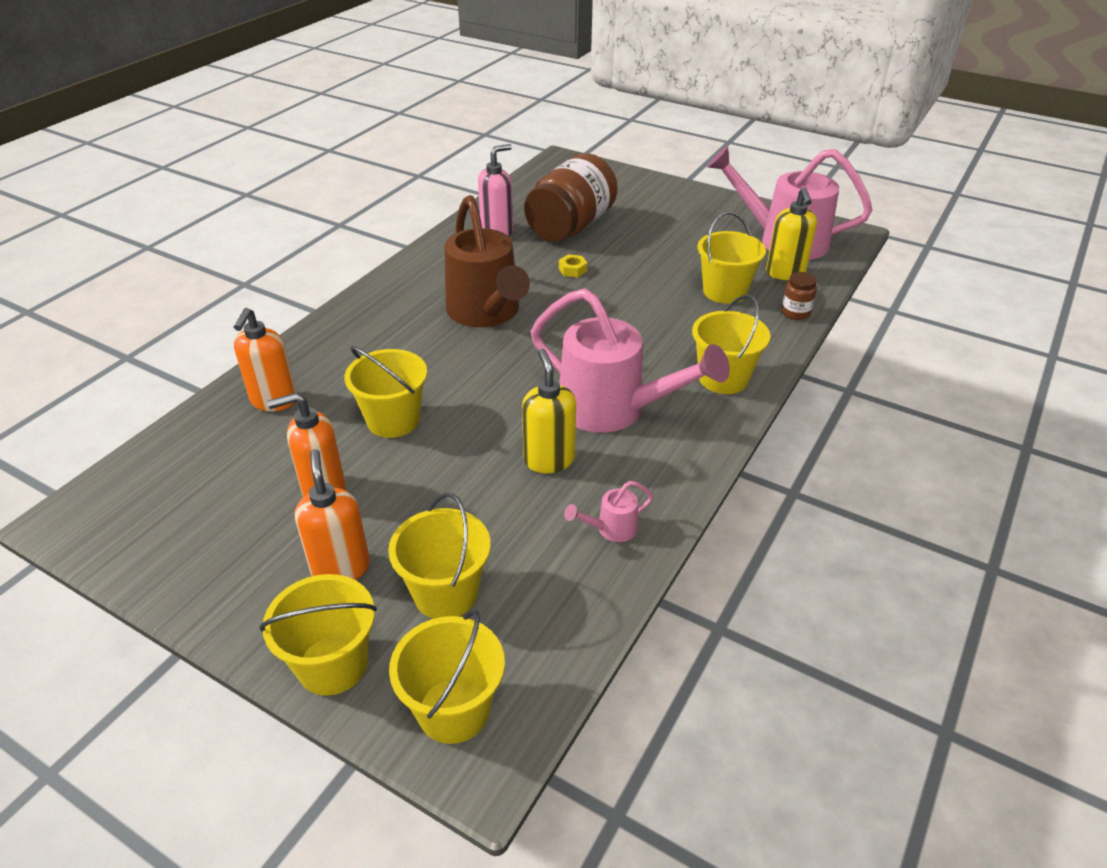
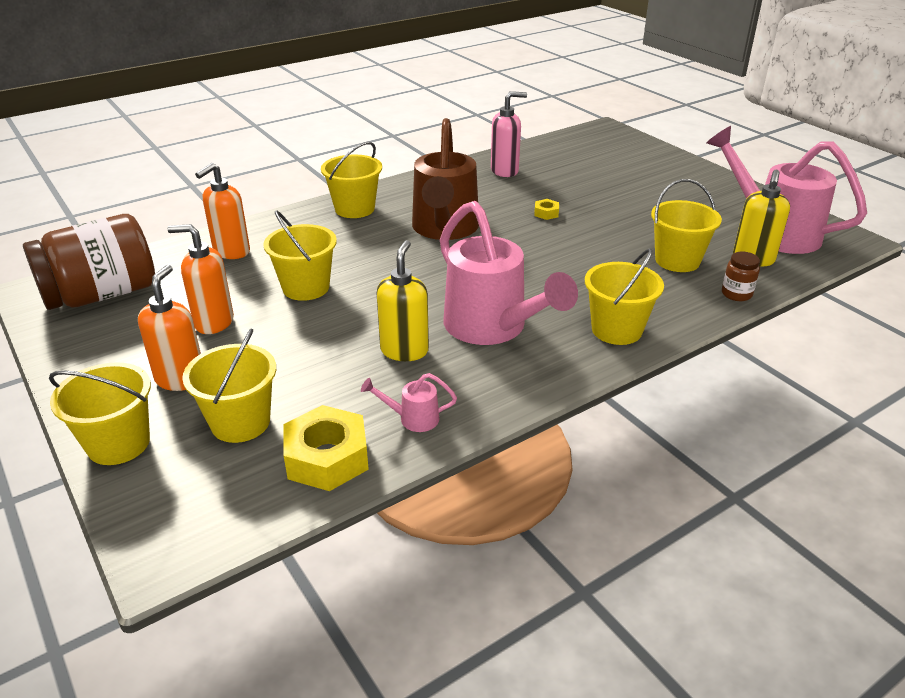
camera: 25 degrees right, 5 degrees down
yellow bucket [389,609,505,744] -> yellow bucket moved to [321,142,382,218]
brown jar [524,153,618,242] -> brown jar moved to [23,214,155,310]
none -> yellow nut [284,405,369,491]

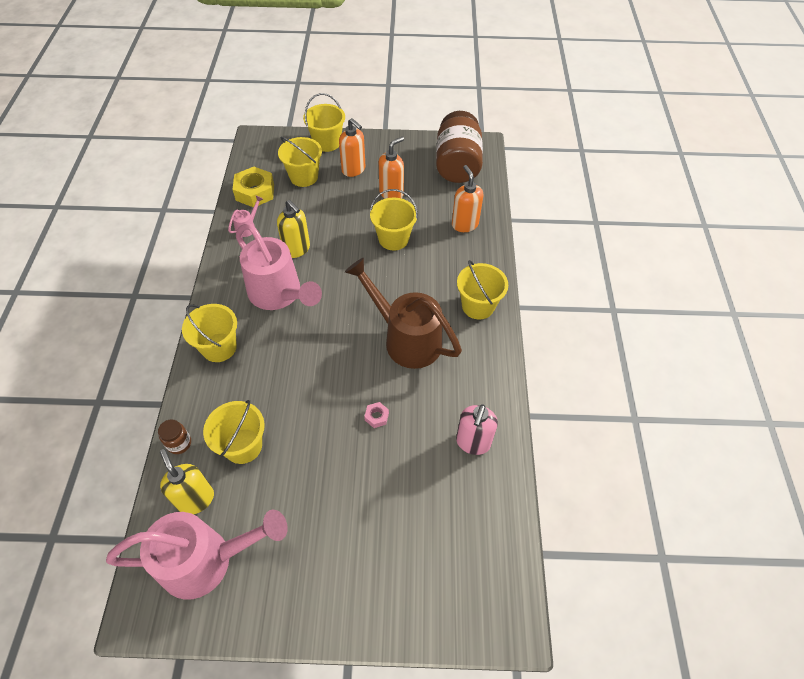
camera: 125 degrees right, 20 degrees up
pink watering can [440,201,578,345] -> pink watering can turned 135 degrees counterclockwise [236,223,322,310]
yellow nut [534,199,559,220] -> pink nut [364,402,389,428]

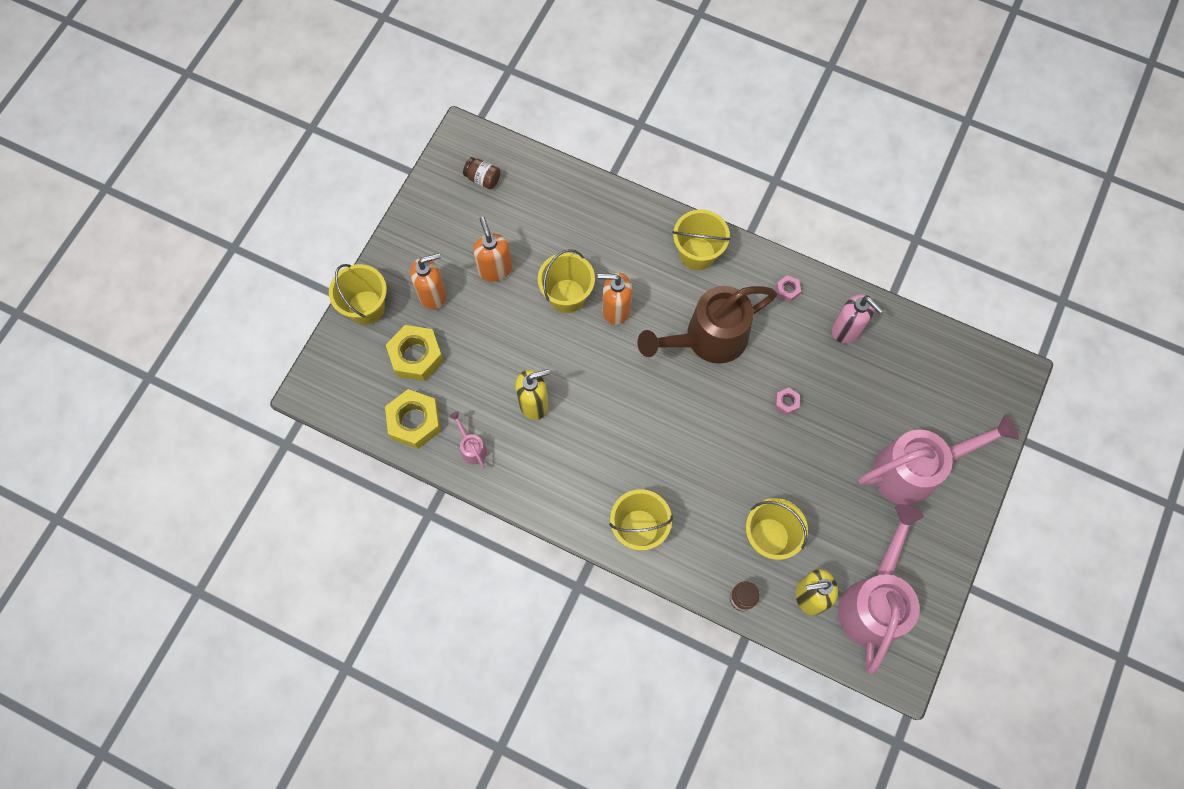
camera: 65 degrees left, 15 degrees up
pink watering can [236,223,322,310] -> pink watering can moved to [858,414,1019,505]
yellow bucket [278,137,322,187] -> yellow nut [386,325,444,381]
brown jar [436,111,483,183] -> brown jar [463,157,501,189], size x0.41
orange soap dispenser [452,165,483,232] -> orange soap dispenser moved to [598,273,632,325]
none -> pink nut [776,275,801,302]

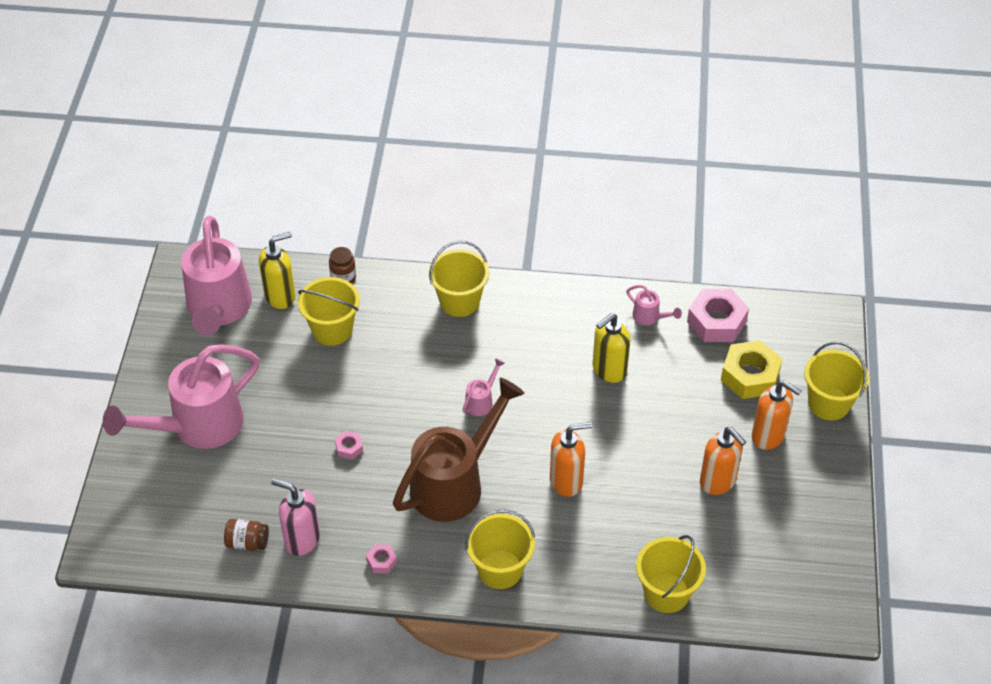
camera: 160 degrees right, 20 degrees down
yellow nut [385,389,441,449] -> pink nut [687,289,749,342]
orange soap dispenser [410,253,446,310] -> orange soap dispenser turned 105 degrees counterclockwise [752,380,801,450]
brown jar [463,157,501,189] -> brown jar moved to [224,519,269,551]
yellow bucket [538,249,595,313] -> yellow bucket moved to [636,535,706,613]
none -> pink watering can [462,358,505,416]

